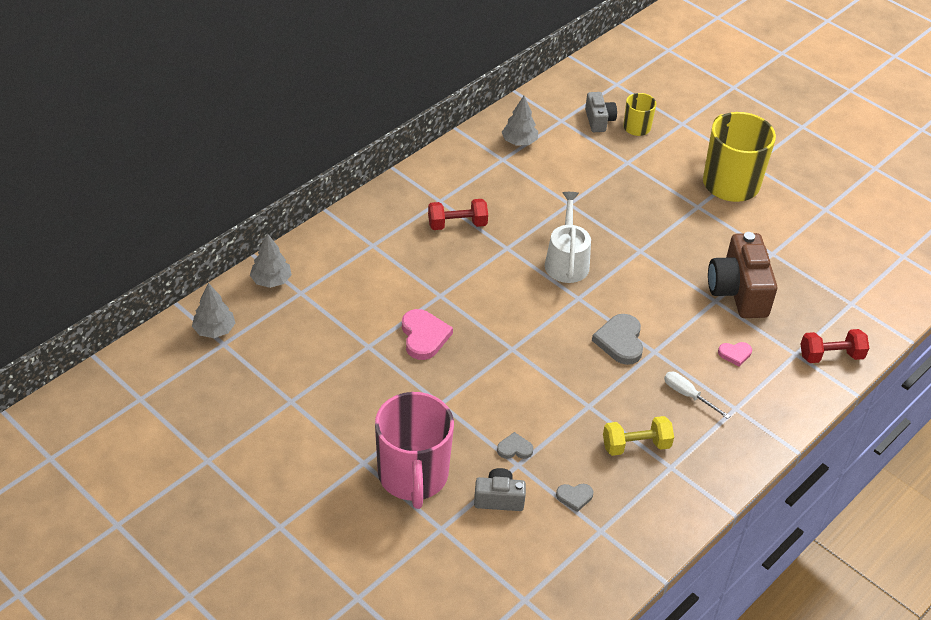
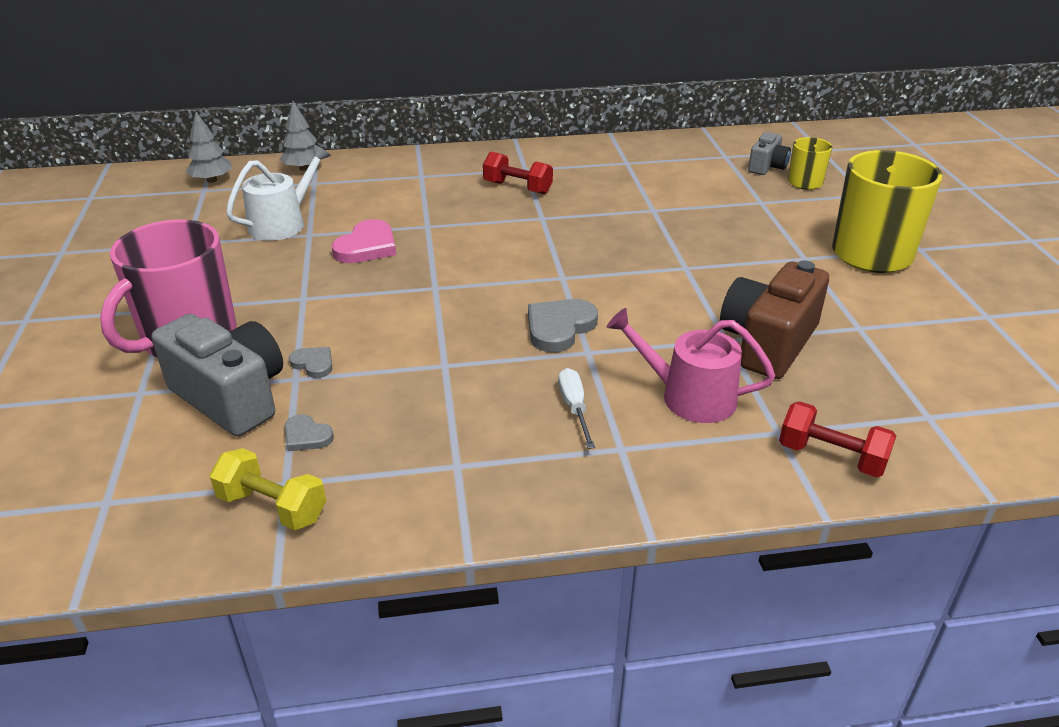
camera: 40 degrees right, 10 degrees down
grey camera [474,468,526,511] -> grey camera [152,314,283,436], size x1.81
grey tree [502,96,538,146] -> none
white watering can [545,192,591,283] -> white watering can moved to [226,145,331,241]
yellow dumbbell [603,416,674,456] -> yellow dumbbell moved to [209,448,326,530]
pink heart [718,342,752,366] -> pink watering can [607,308,775,423]

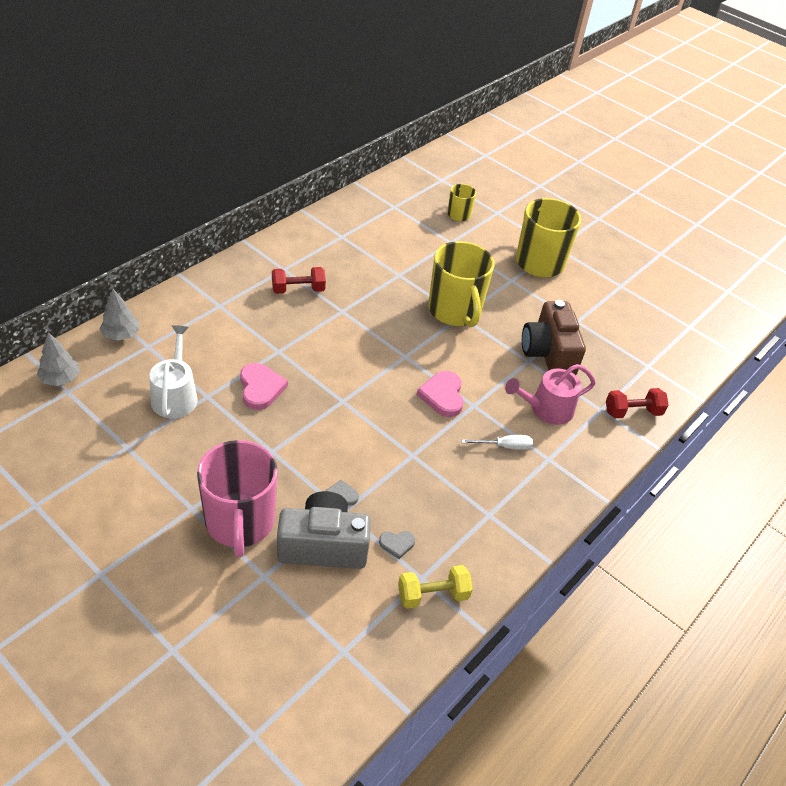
camera: 45 degrees left, 10 degrees up
grey heart [528,299,598,353] -> pink heart [417,371,464,417]
white screwdriver [558,368,595,449] -> white screwdriver turned 135 degrees clockwise [462,435,533,450]
grey camera [748,132,791,175] -> none
none -> yellow mug [428,241,494,327]

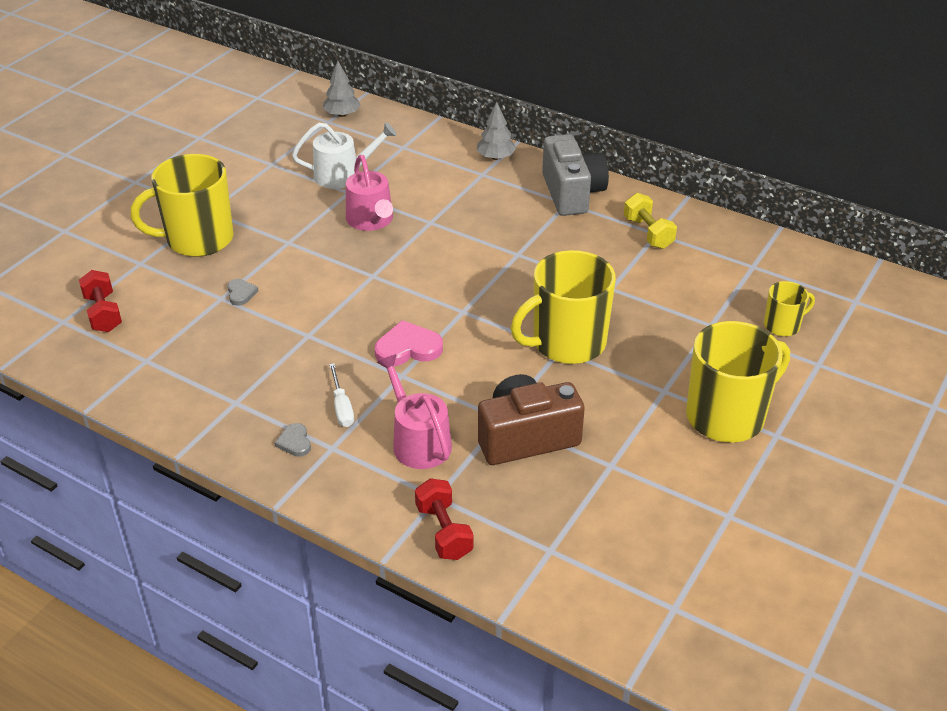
camera: 85 degrees right, 5 degrees down
grey tree [100,289,140,341] -> grey tree moved to [477,102,516,160]
pink mug [197,440,278,558] -> yellow mug [131,154,234,257]
pink heart [240,363,288,410] -> pink watering can [346,155,393,231]
red dumbbell [272,267,326,294] -> red dumbbell moved to [79,270,122,332]
grey camera [277,491,371,569] -> grey camera moved to [542,134,609,216]
grey heart [379,531,415,559] -> grey heart moved to [275,423,311,457]
yellow dumbbell [398,565,473,609] -> yellow dumbbell moved to [624,193,677,249]

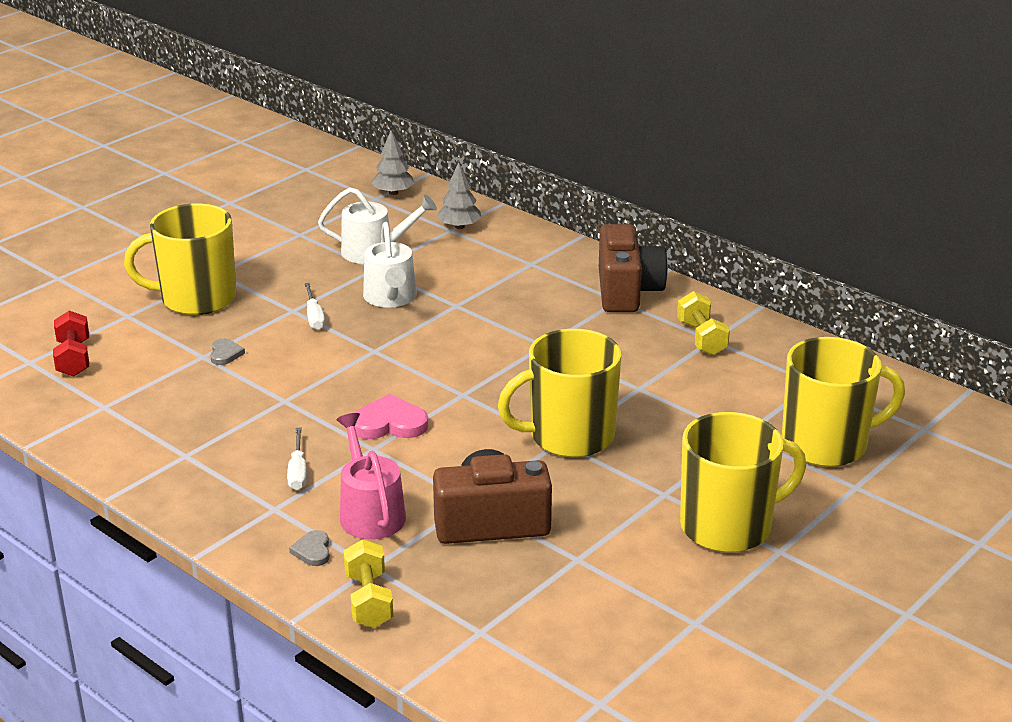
camera: 10 degrees right, 10 degrees down
grey heart [275,423,311,457] -> grey heart moved to [289,530,330,566]
pink watering can [346,155,393,231] -> white watering can [363,222,417,307]
red dumbbell [415,478,473,560] -> yellow dumbbell [343,539,393,628]
grey tree [477,102,516,160] -> grey tree moved to [437,162,482,229]
grey camera [542,134,609,216] -> brown camera [599,224,668,312]
yellow mug [764,281,815,337] -> yellow mug [782,337,905,467], size x2.00
none -> white screwdriver [305,283,325,330]

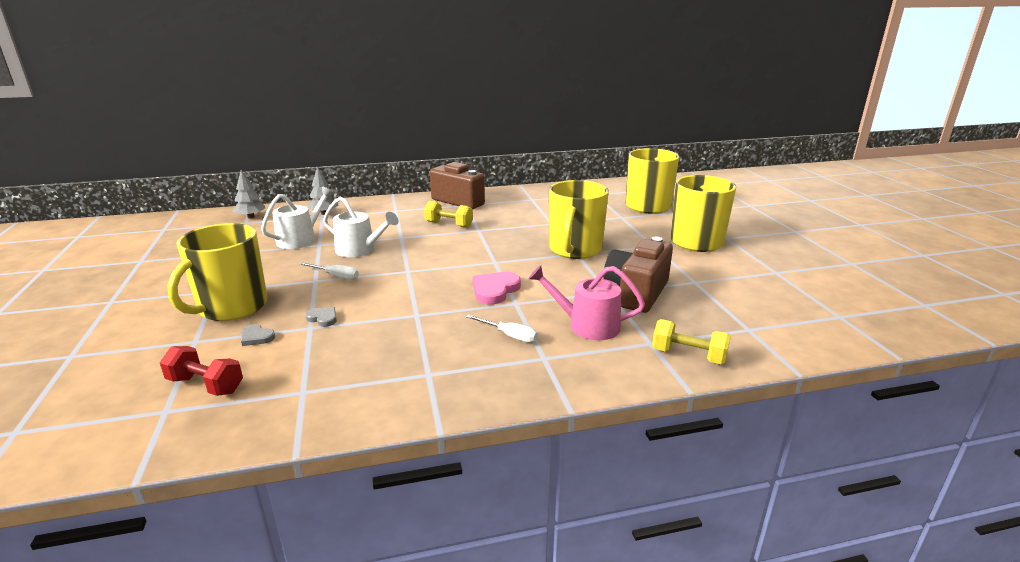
camera: 55 degrees left, 5 degrees down
grey heart [289,530,330,566] -> grey heart moved to [241,324,275,346]
yellow dumbbell [677,291,730,355] -> yellow dumbbell moved to [424,201,473,228]

